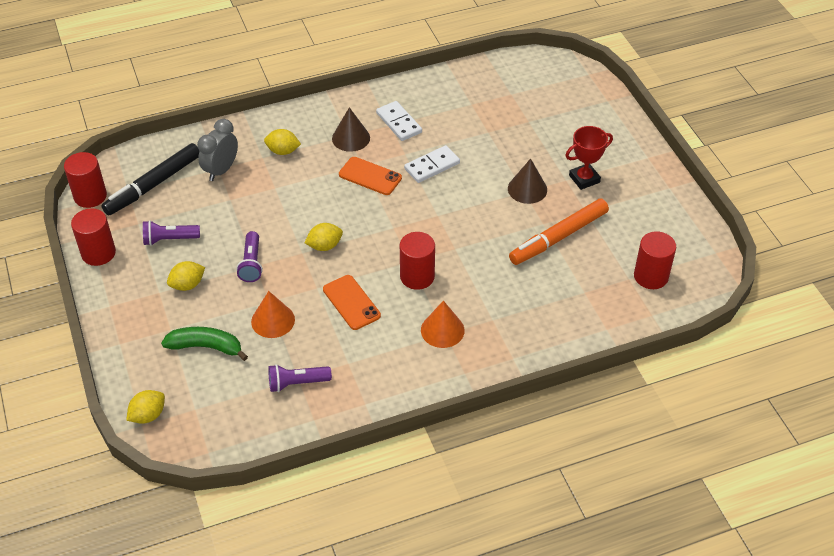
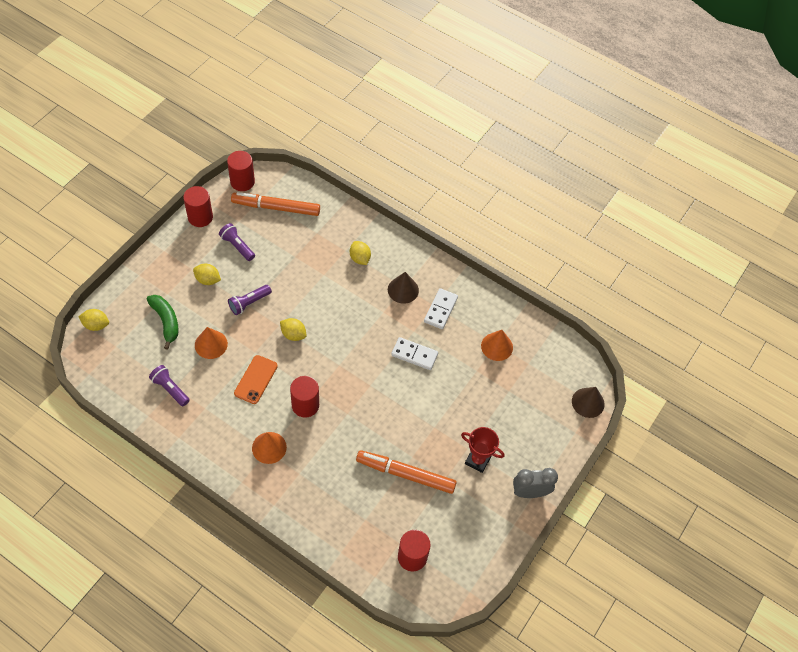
camera: 50 degrees right, 10 degrees up
black marker [102,143,199,215] -> orange marker [231,192,320,216]
grey clock [197,119,238,181] -> grey clock moved to [513,468,558,498]
orange phone [339,157,402,195] -> none
brown cone [508,158,547,204] -> brown cone moved to [572,387,605,418]
none -> orange cone [481,330,513,361]

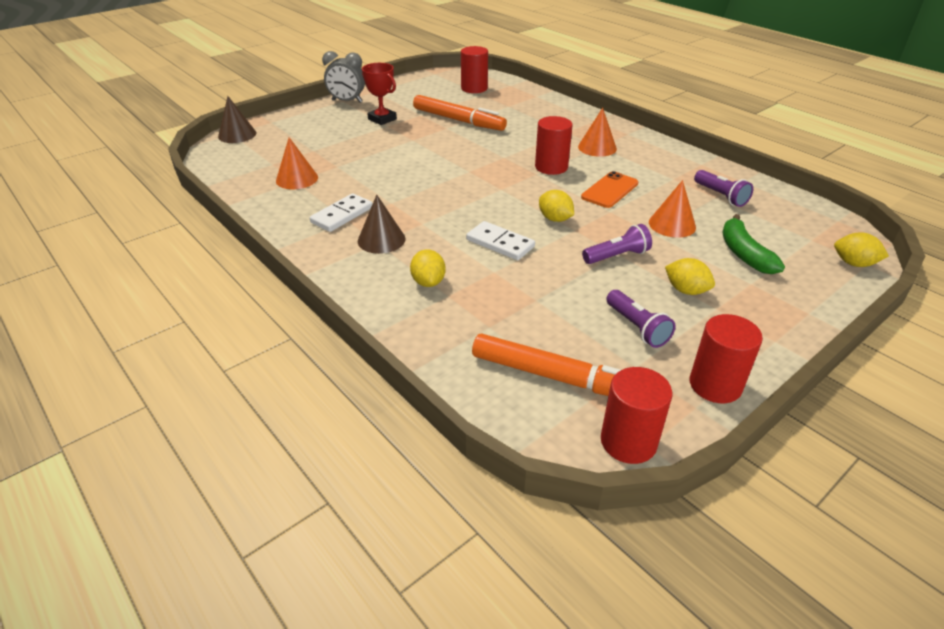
camera: 160 degrees left, 20 degrees down
white domino [391,337,438,370] -> white domino moved to [466,221,535,260]

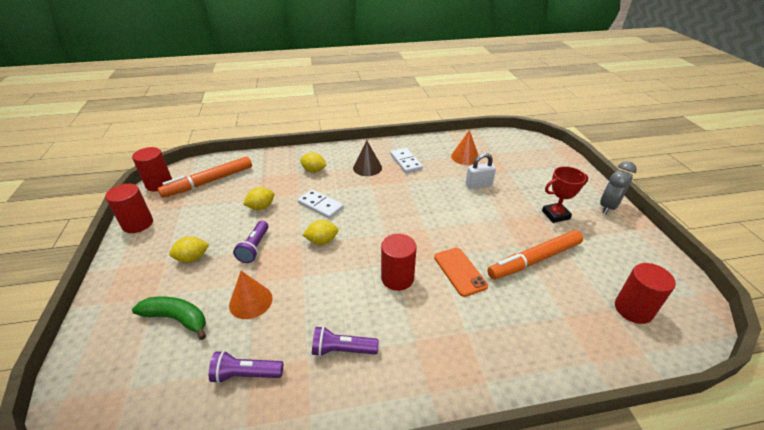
camera: 120 degrees right, 0 degrees up
brown cone [218,96,256,143] -> none
white domino [466,221,535,260] -> white domino turned 60 degrees clockwise [298,190,344,219]
orange cone [578,108,617,157] -> none
orange phone [581,171,638,208] -> orange phone moved to [434,247,488,297]
purple flashlight [606,290,676,348] -> purple flashlight moved to [312,326,379,357]
yellow lemon [834,232,889,267] -> yellow lemon moved to [243,187,275,210]
none -> white padlock [466,153,496,189]

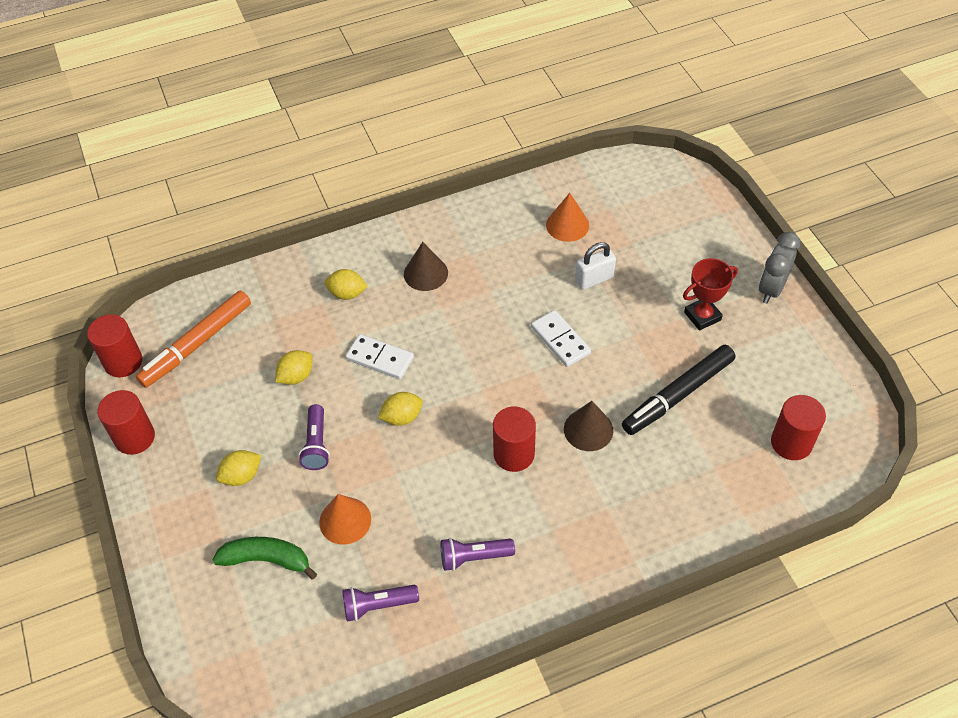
camera: 10 degrees left, 15 degrees up
white domino [390,148,423,173] -> white domino moved to [531,310,591,367]
orange phone [434,247,488,297] -> brown cone [564,401,613,451]
orange marker [487,230,583,280] -> black marker [622,345,736,435]

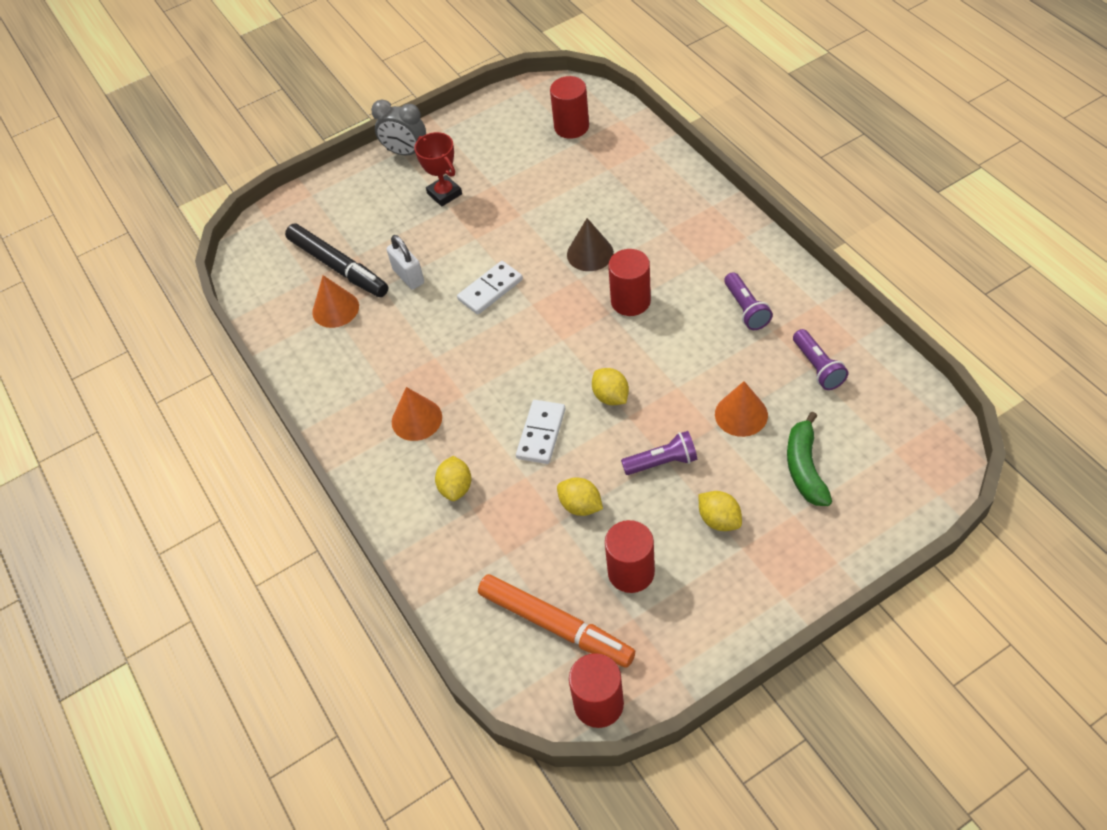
camera: 95 degrees left, 0 degrees up
red cylinder [97,390,155,455] -> red cylinder moved to [605,520,655,593]
brown cone [404,242,448,291] -> orange cone [392,387,442,441]
black marker [622,345,736,435] -> black marker moved to [285,223,388,297]

